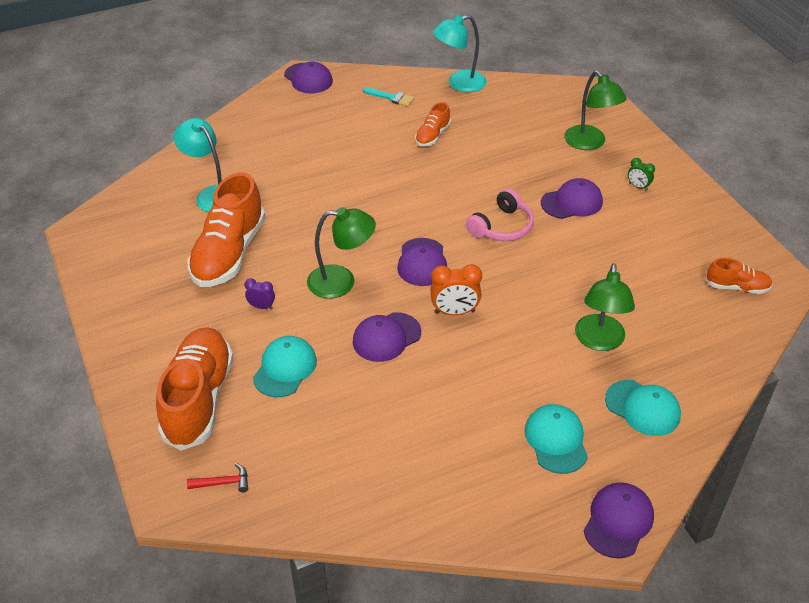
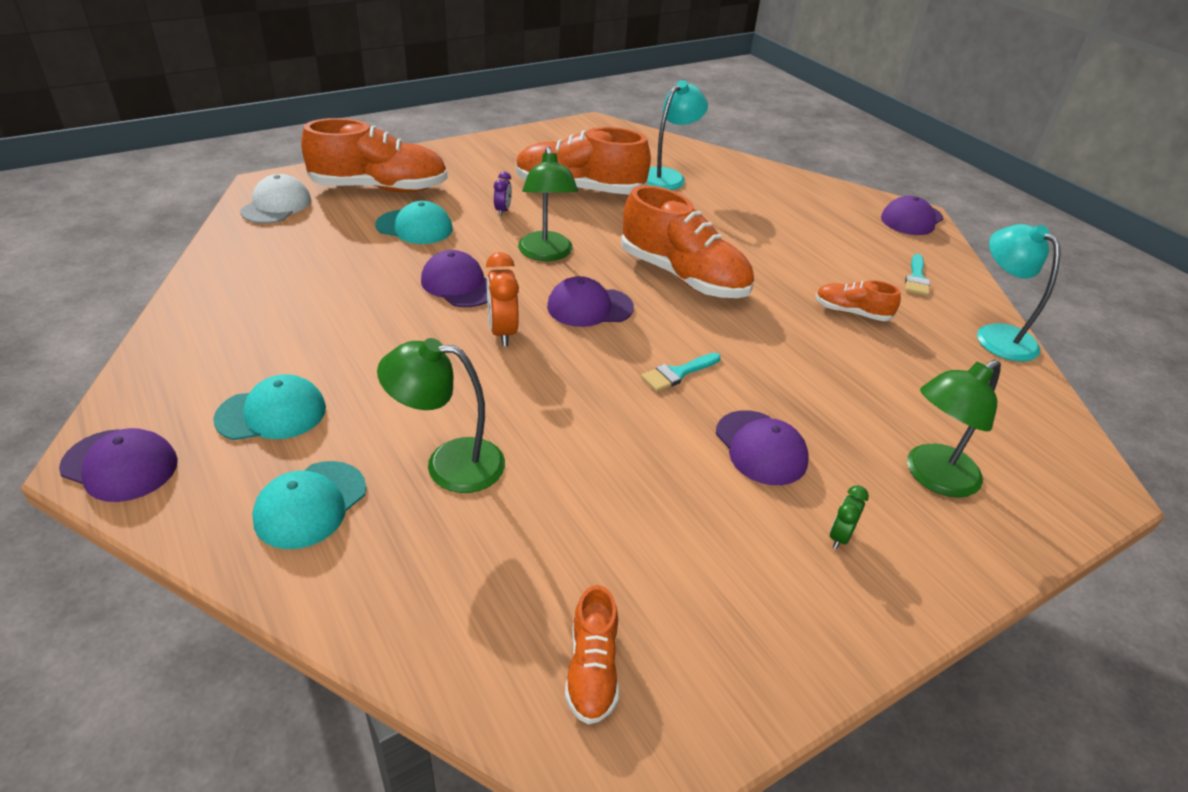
camera: 80 degrees right, 5 degrees down
red hammer [187,463,248,492] -> white cap [240,174,311,224]
pink headphones [466,188,534,241] -> turquoise brush [641,353,721,392]
none -> orange shoe [621,185,754,298]

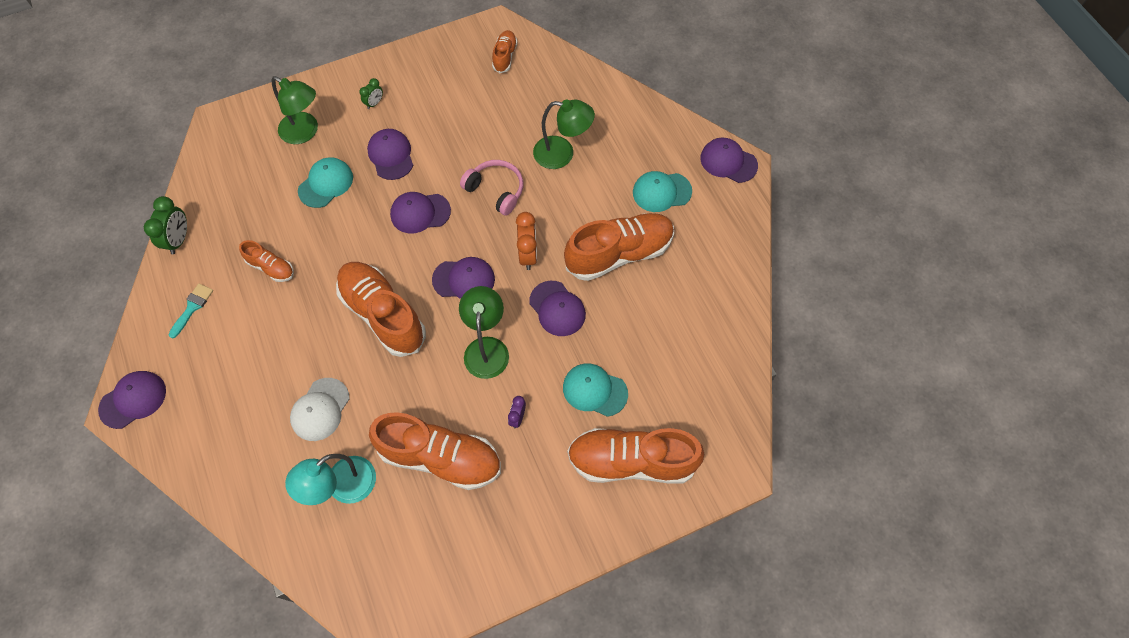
camera: 170 degrees left, 25 degrees up
white cap [240,174,311,224] -> white cap moved to [290,378,350,441]
turquoise cap [252,461,366,549] -> turquoise cap moved to [298,157,353,208]
turquoise brush [641,353,721,392] -> purple cap [390,192,451,233]
green lamp [907,360,1001,498] -> green lamp turned 60 degrees clockwise [271,76,318,144]
turquoise lamp [977,224,1060,362] -> green clock [144,196,187,254]
none -> pink headphones [460,160,523,216]
none -> orange shoe [564,213,674,281]

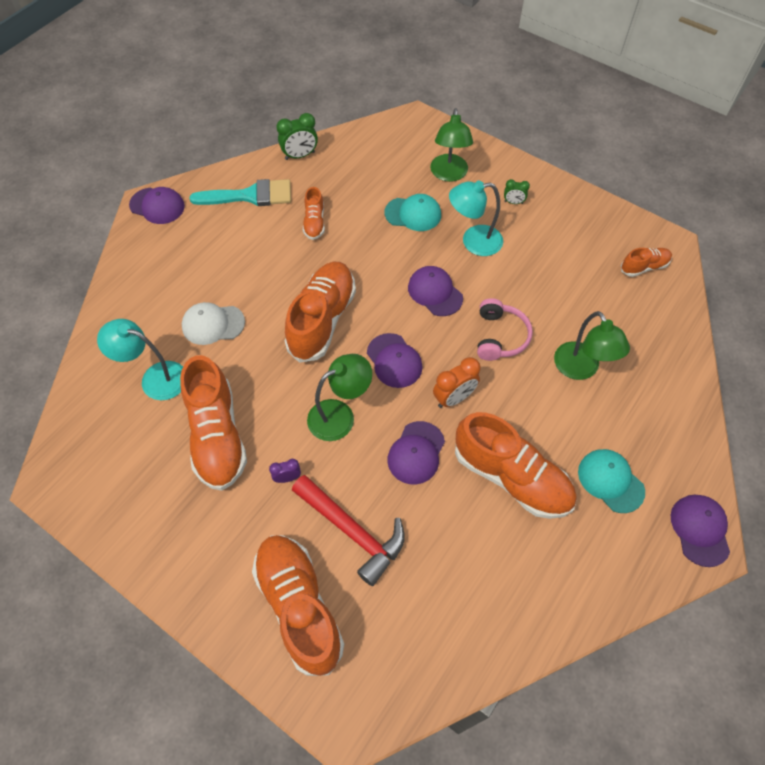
camera: 60 degrees right, 5 degrees down
turquoise brush [168,284,213,339] -> turquoise brush [190,179,291,206], size x1.87
purple cap [367,129,413,180] -> turquoise lamp [449,180,503,256]
turquoise cap [563,363,628,417] -> red hammer [292,475,405,586]

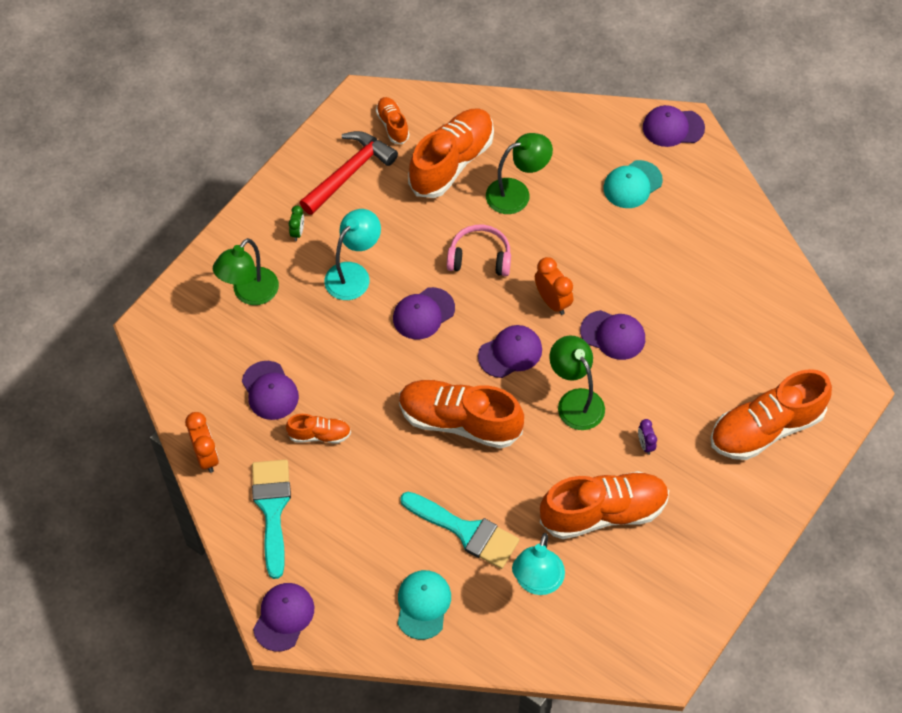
camera: 90 degrees left, 0 degrees up
white cap [182,302,245,345] -> turquoise brush [400,492,519,569]
green clock [276,113,318,160] -> orange clock [185,412,219,473]
red hammer [292,475,405,586] -> red hammer moved to [300,131,398,215]
turquoise cap [385,194,441,231] -> turquoise cap moved to [397,570,451,640]
green lamp [430,108,473,182] -> green lamp turned 120 degrees clockwise [213,238,279,305]
turquoise lamp [449,180,503,256] -> turquoise lamp turned 135 degrees counterclockwise [324,209,381,300]
orange shoe [455,412,577,519] -> orange shoe moved to [408,108,494,198]
none -> purple cap [242,361,299,420]

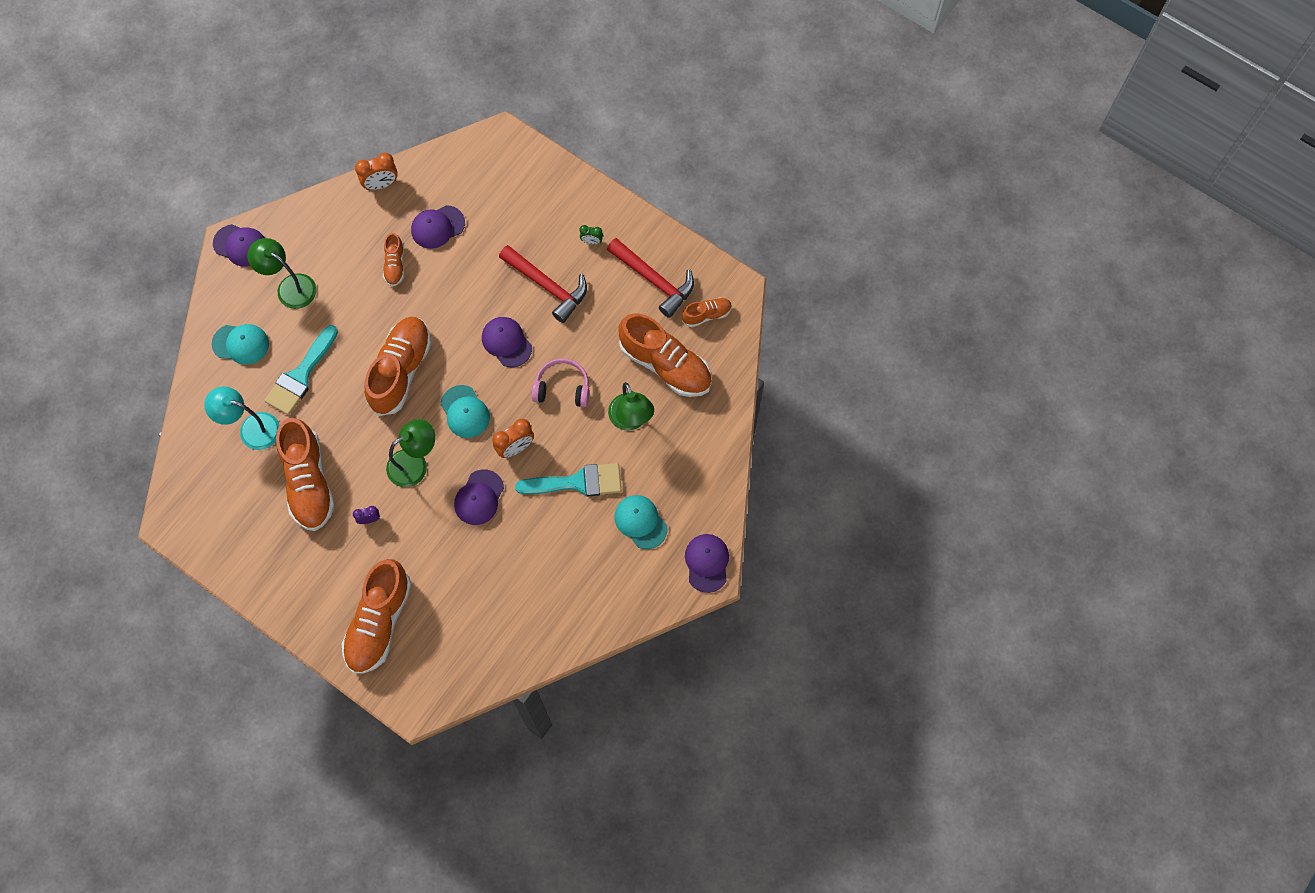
camera: 90 degrees right, 10 degrees up
green lamp [213,238,279,305] -> green lamp moved to [247,238,316,309]
turquoise brush [252,460,291,579] -> turquoise brush moved to [515,463,621,497]
turquoise lamp [324,209,381,300] -> red hammer [499,245,587,323]
pink headphones [447,225,511,276] -> pink headphones turned 90 degrees counterclockwise [532,358,589,407]
purple cap [478,325,542,378] -> turquoise cap [440,385,490,438]
orange shoe [710,369,832,460] -> orange shoe turned 135 degrees counterclockwise [342,559,412,674]

